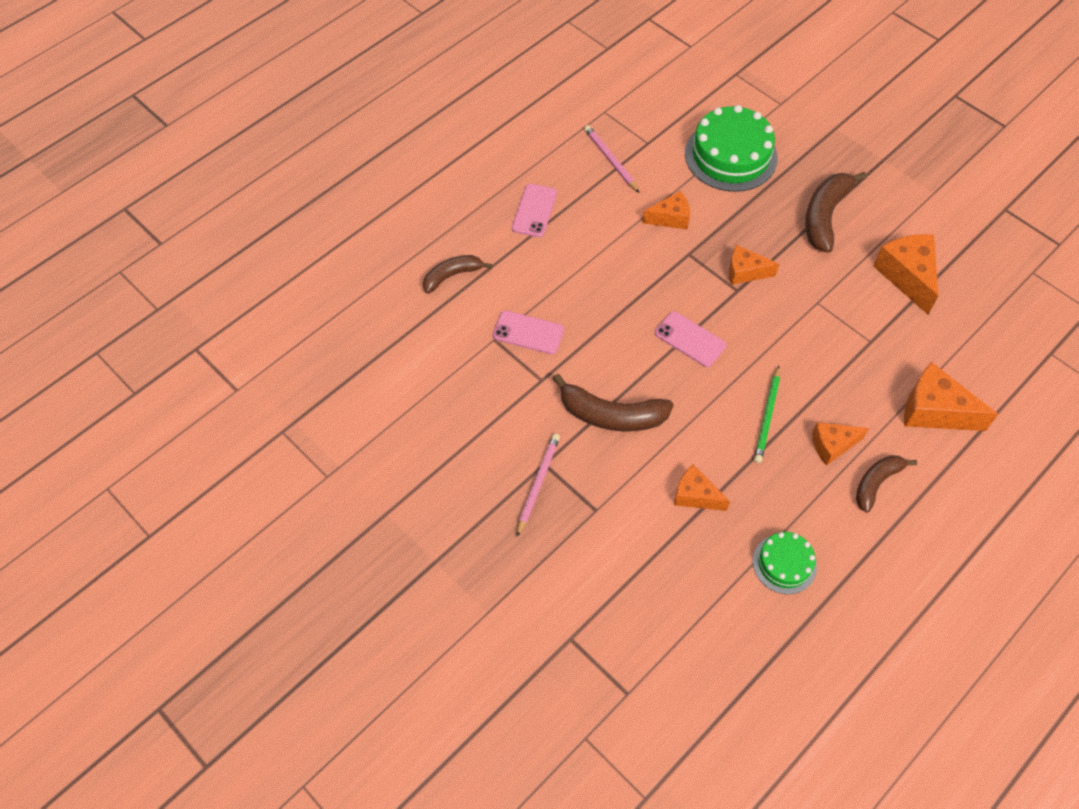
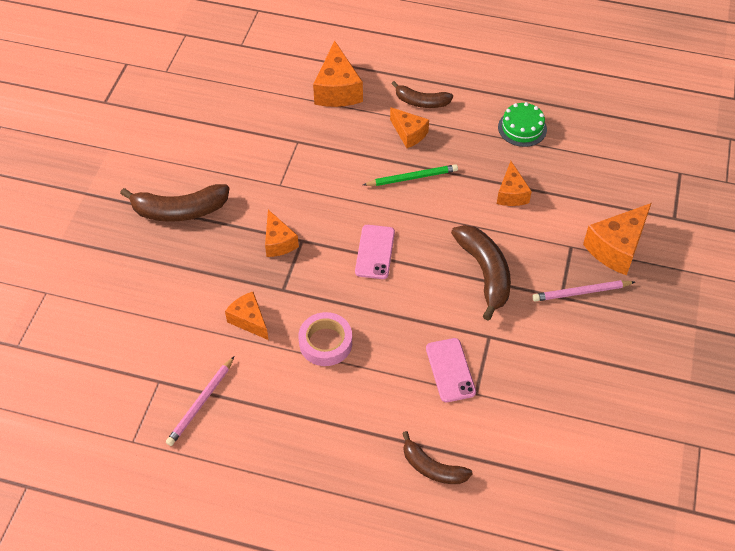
camera: 120 degrees left, 5 degrees down
pink phone [512,184,557,237] -> none
green cake [685,105,778,192] -> none
orange cheese [873,234,939,314] -> orange cheese moved to [583,203,651,276]
none -> pink tape [299,312,352,366]

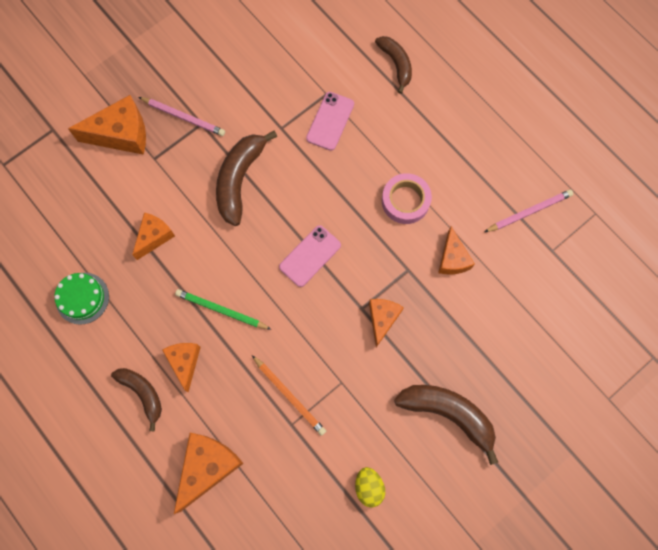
camera: 145 degrees left, 20 degrees up
none -> orange pencil [252,355,326,436]
none -> yellow egg [355,467,385,508]

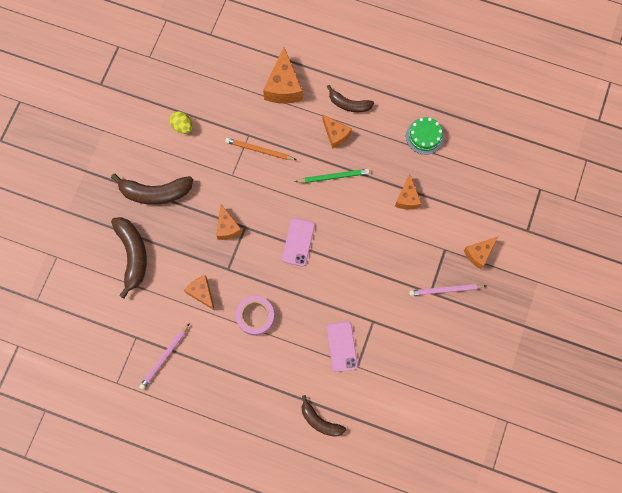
camera: 150 degrees right, 0 degrees up
orange cheese [68,95,146,155] -> orange cheese [464,237,498,269], size x0.63
brown banana [216,131,277,226] -> brown banana moved to [111,217,147,299]

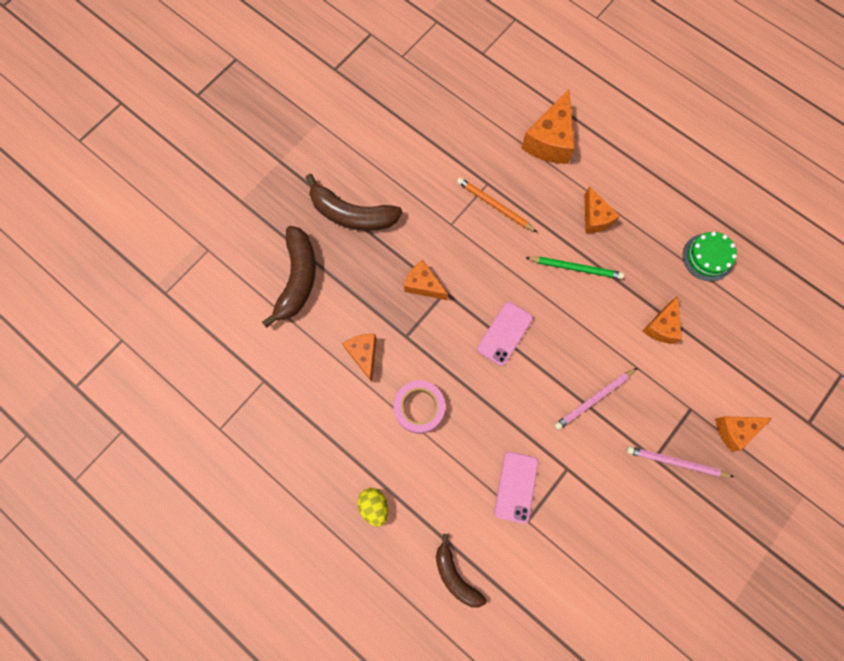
camera: 20 degrees right, 0 degrees up
pink pencil [139,323,190,390] -> pink pencil moved to [554,368,637,430]
yellow egg [170,111,192,134] -> yellow egg moved to [358,488,388,527]
orange cheese [216,204,242,240] -> orange cheese turned 120 degrees clockwise [404,260,448,300]
brown banana [327,85,374,112] -> none

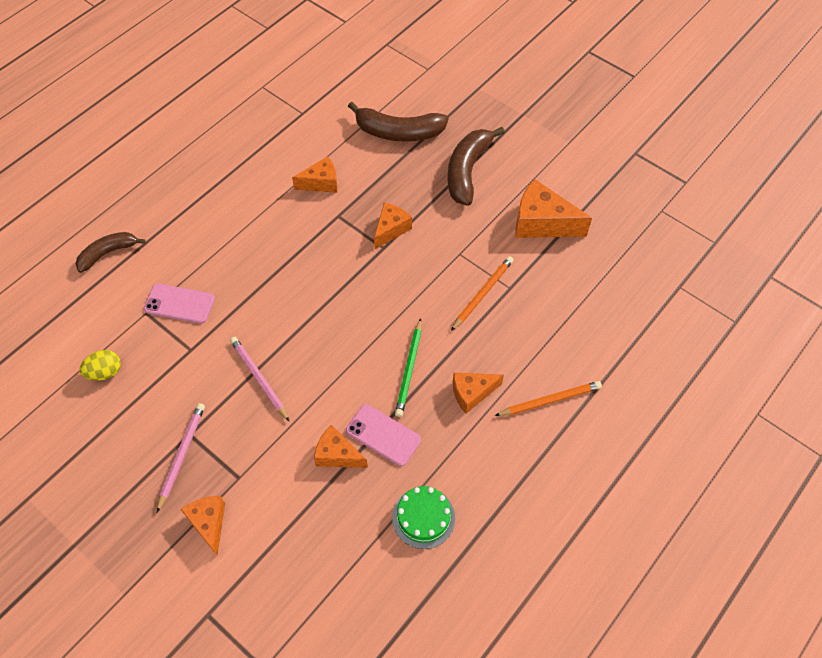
camera: 90 degrees right, 15 degrees down
yellow egg [358,488,388,527] -> yellow egg moved to [79,350,121,381]
pink tape [394,381,445,434] -> none
pink phone [477,302,533,366] -> pink phone moved to [346,404,421,466]
orange cheese [521,90,575,164] -> orange cheese moved to [515,179,592,238]
none -> orange pencil [494,381,602,416]

